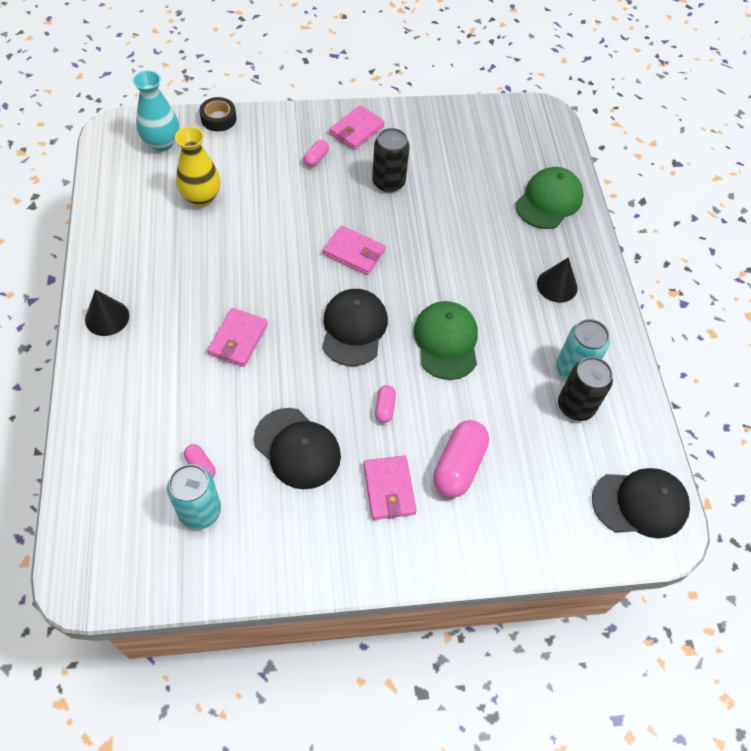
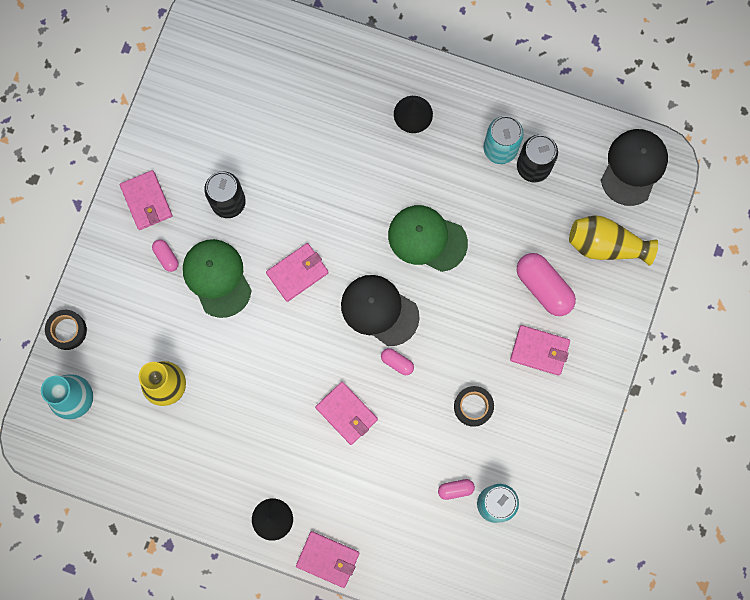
camera: 60 degrees left, 20 degrees up
black cap [254,408,341,489] -> black tape [454,386,494,427]
pink capsule [375,385,396,423] -> pink capsule moved to [381,348,414,375]
green cap [515,167,584,229] -> green cap moved to [183,239,252,318]
none -> pink wallet [296,531,359,588]
none -> yellow vase [569,215,658,266]

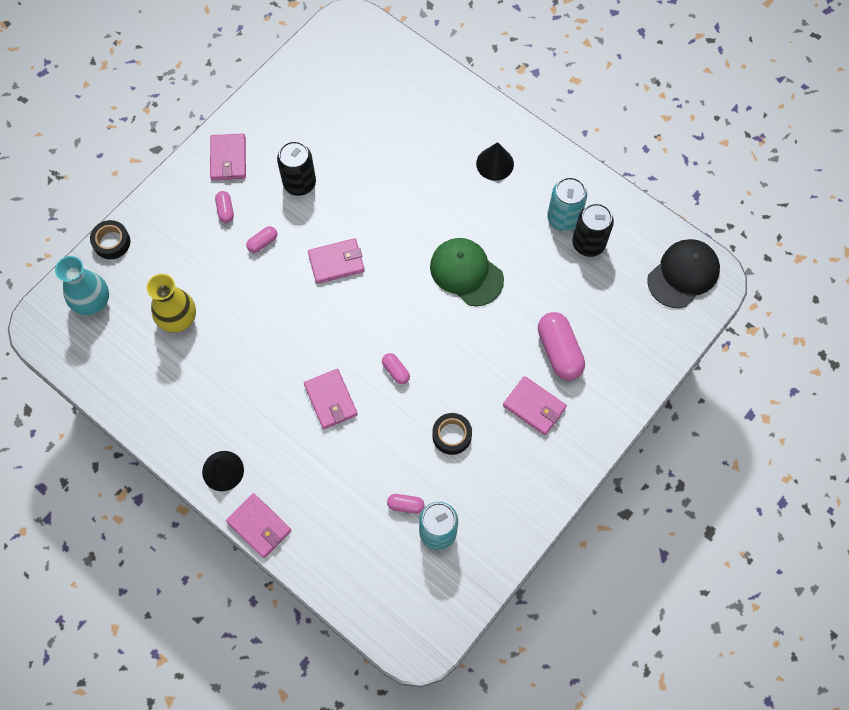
camera: 20 degrees right, 10 degrees down
green cap [183,239,252,318] -> pink capsule [246,226,277,253]
black cap [341,275,420,346] -> none
yellow vase [569,215,658,266] -> none

